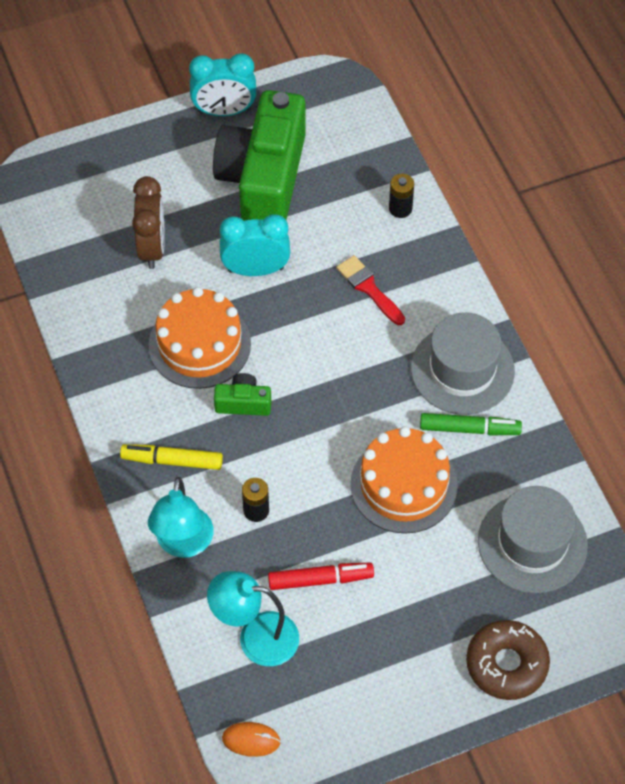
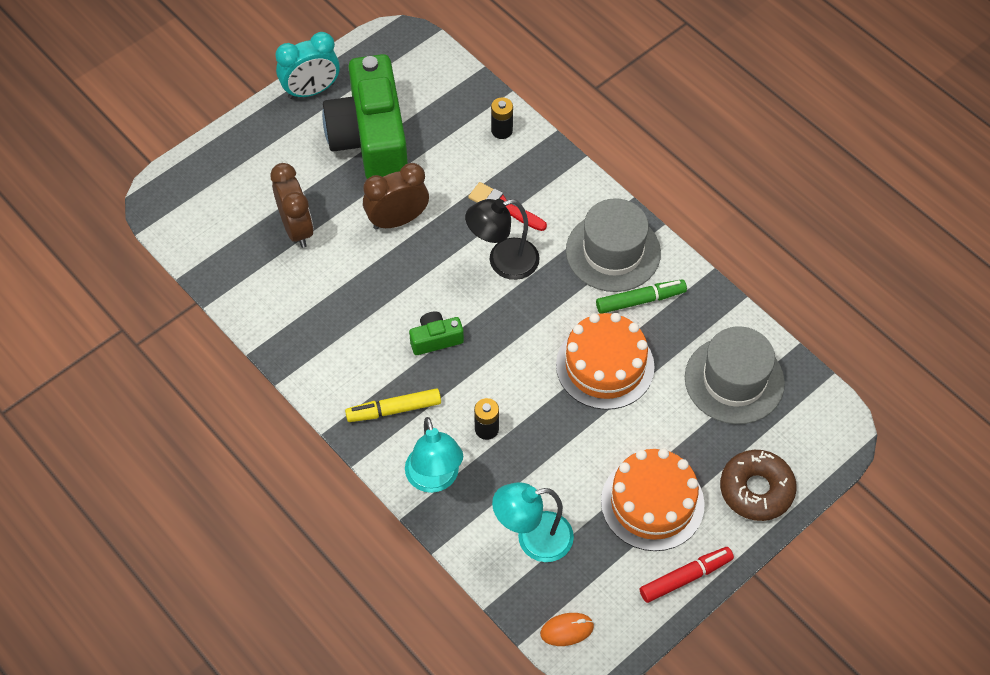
camera: 20 degrees left, 0 degrees up
orange cake [148,287,251,389] -> orange cake moved to [601,448,705,551]
turquoise clock [220,214,290,276] -> brown clock [363,163,429,230]
red marker [268,562,374,590] -> red marker moved to [640,547,734,603]
none -> black lamp [465,199,540,280]

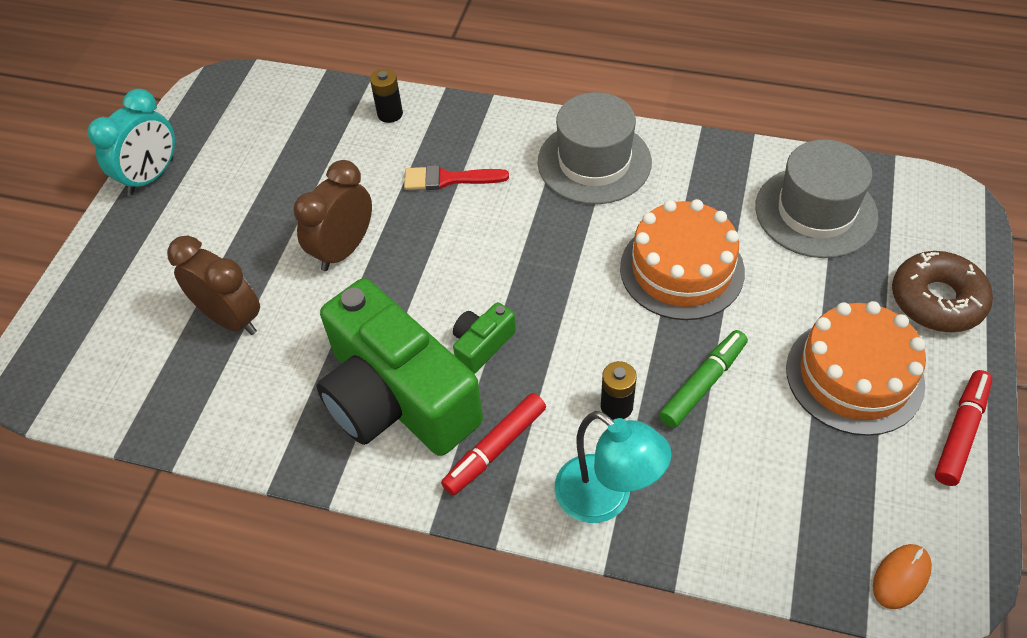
camera: 30 degrees left, 5 degrees down
green camera [322,54,408,179] -> green camera moved to [316,278,483,456]
yellow marker [345,388,441,422] -> red marker [441,393,546,495]
black lamp [465,199,540,280] -> none
turquoise lamp [492,482,574,562] -> none
green marker [596,280,687,314] -> green marker moved to [659,330,748,428]

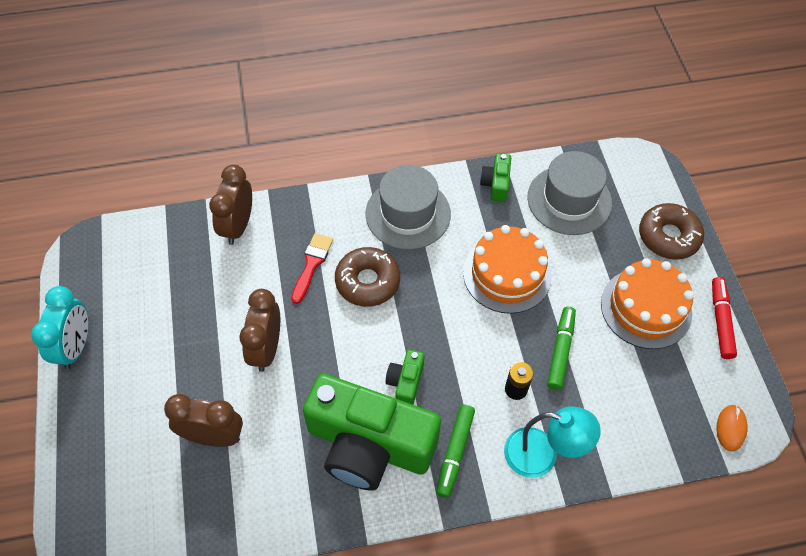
camera: 30 degrees left, 5 degrees up
black battery [370,69,403,123] -> brown clock [209,164,252,245]
red brush [404,165,509,190] -> red brush turned 135 degrees clockwise [291,233,333,304]
red marker [441,393,546,495] -> green marker [436,404,475,498]
none -> brown donut [335,247,400,307]
none -> green camera [480,153,511,202]

